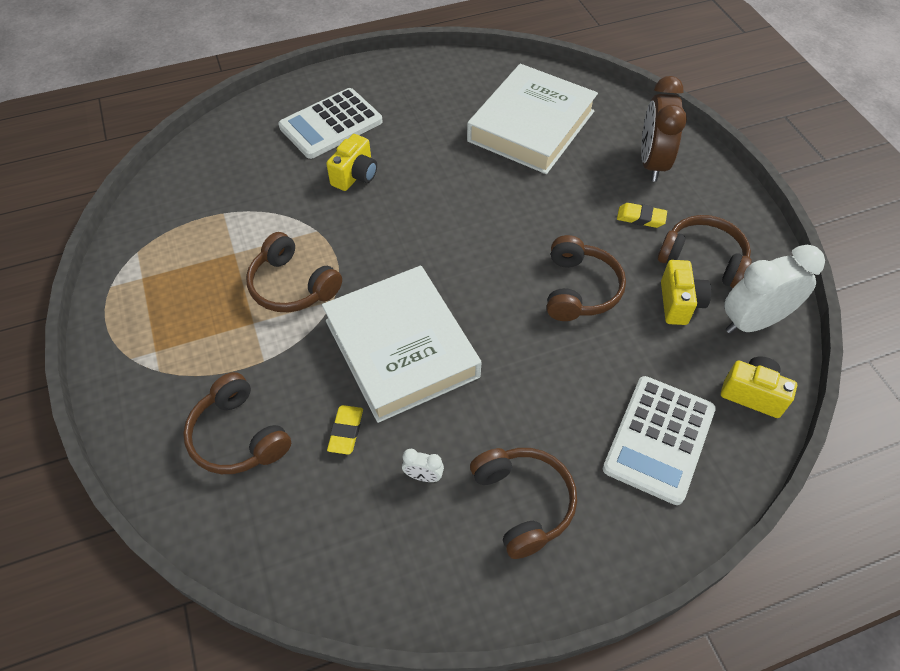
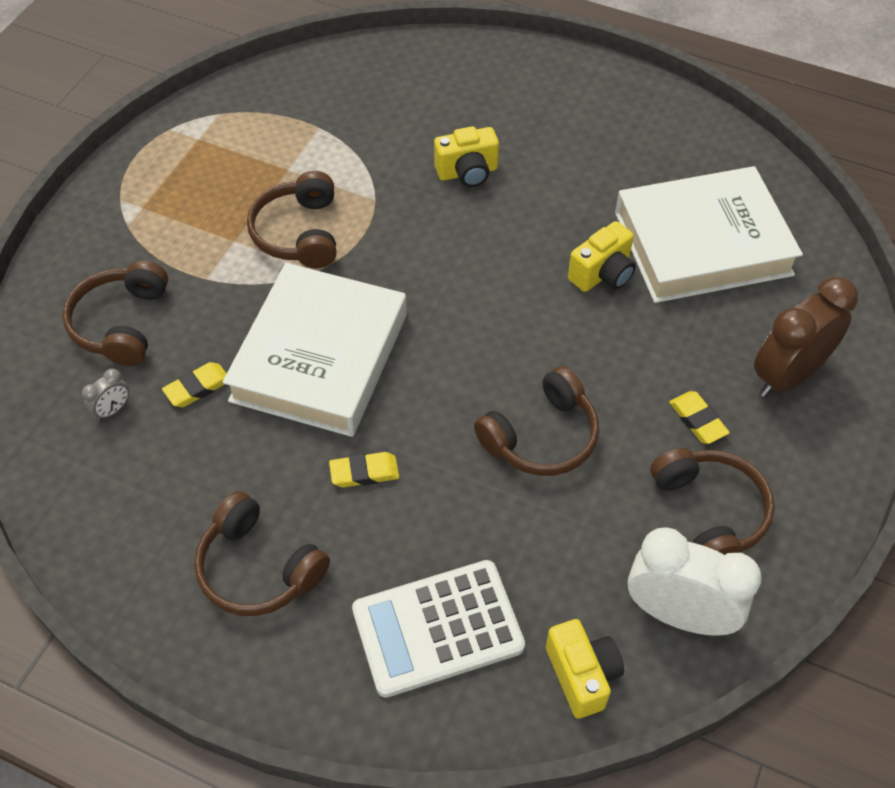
camera: 45 degrees right, 0 degrees up
white calculator [278,88,382,159] -> none
white clock [402,449,444,482] -> none
brown headphones [470,448,577,559] -> brown headphones turned 105 degrees clockwise [194,491,330,616]
yellow camera [661,260,711,325] -> yellow camera moved to [568,221,636,292]
none -> grey clock [82,369,129,421]
none -> yellow eraser [329,452,399,487]

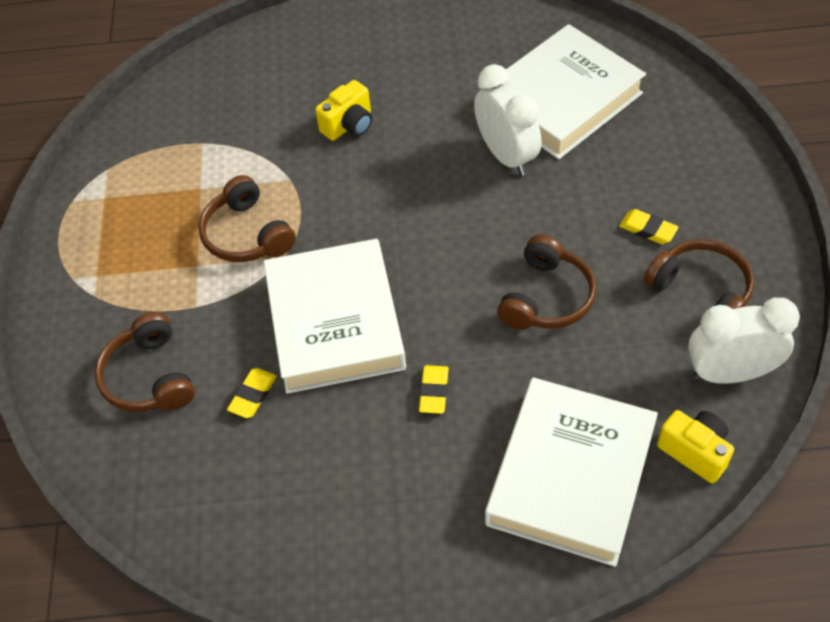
camera: 25 degrees left, 0 degrees up
grey clock [82,369,129,421] -> none
brown headphones [194,491,330,616] -> none
yellow eraser [329,452,399,487] -> yellow eraser turned 45 degrees counterclockwise [419,365,449,414]
white calculator [352,560,525,698] -> white book [485,377,658,567]
yellow camera [568,221,636,292] -> white clock [474,64,541,176]
brown clock [754,277,858,397] -> none

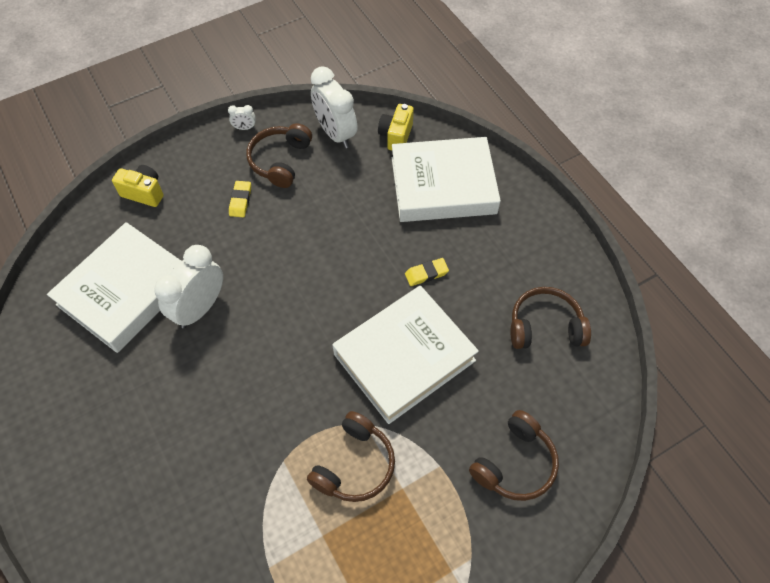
camera: 120 degrees left, 5 degrees up
yellow eraser [227,368,277,418] -> none
yellow camera [315,80,372,141] -> yellow camera moved to [112,165,164,207]
brown headphones [497,235,597,330] -> brown headphones moved to [511,287,591,349]
white book [506,24,646,159] -> white book turned 75 degrees counterclockwise [47,222,181,353]
none -> white clock [228,105,256,130]

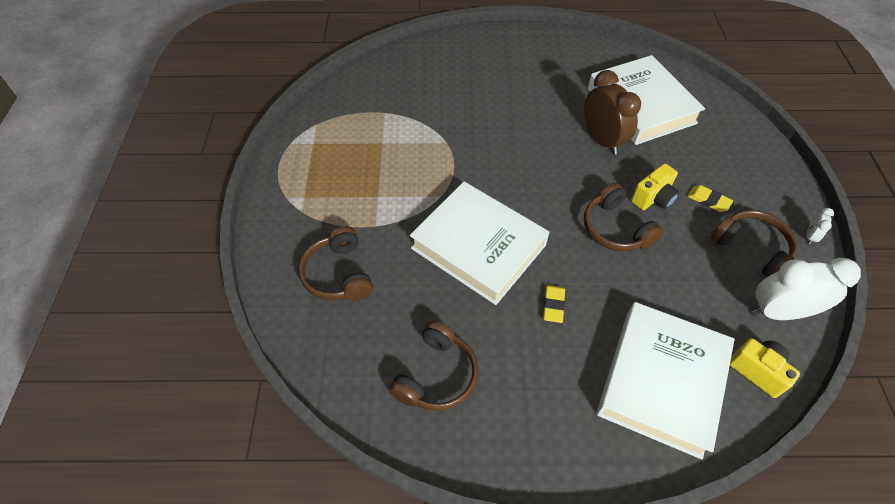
camera: 120 degrees right, 5 degrees down
yellow camera [112,165,164,207] -> yellow camera moved to [631,163,680,210]
white clock [154,245,223,328] -> brown clock [584,70,641,155]
brown headphones [307,411,395,502] -> brown headphones moved to [584,183,664,251]
white book [332,286,479,424] -> white book turned 45 degrees counterclockwise [410,182,549,305]

